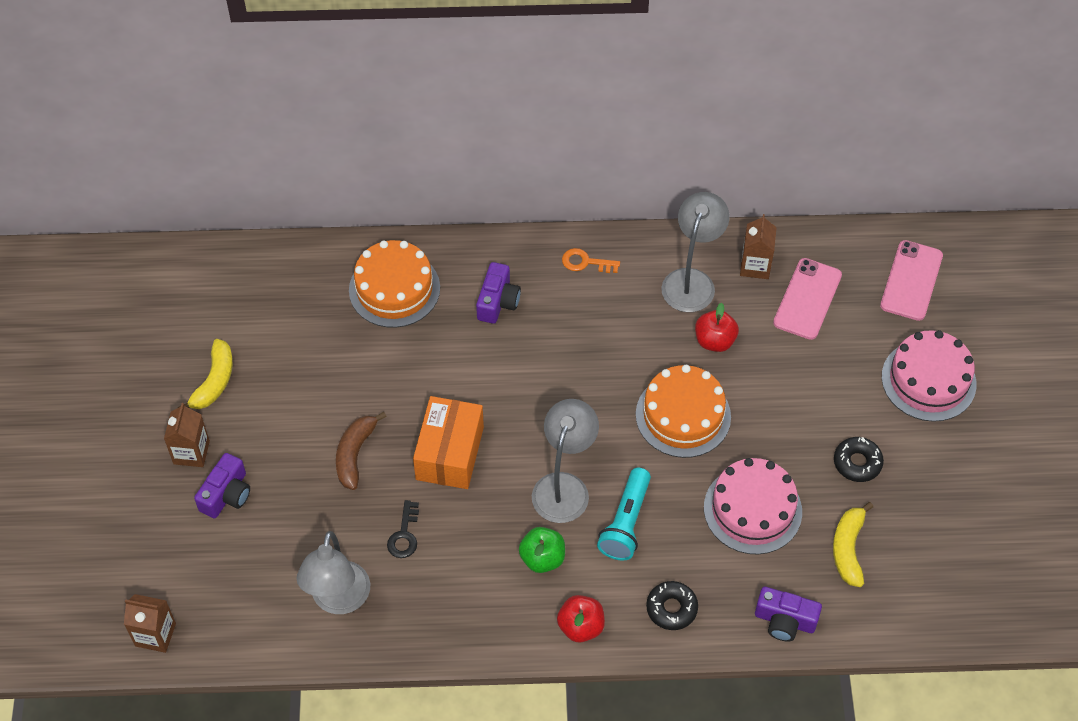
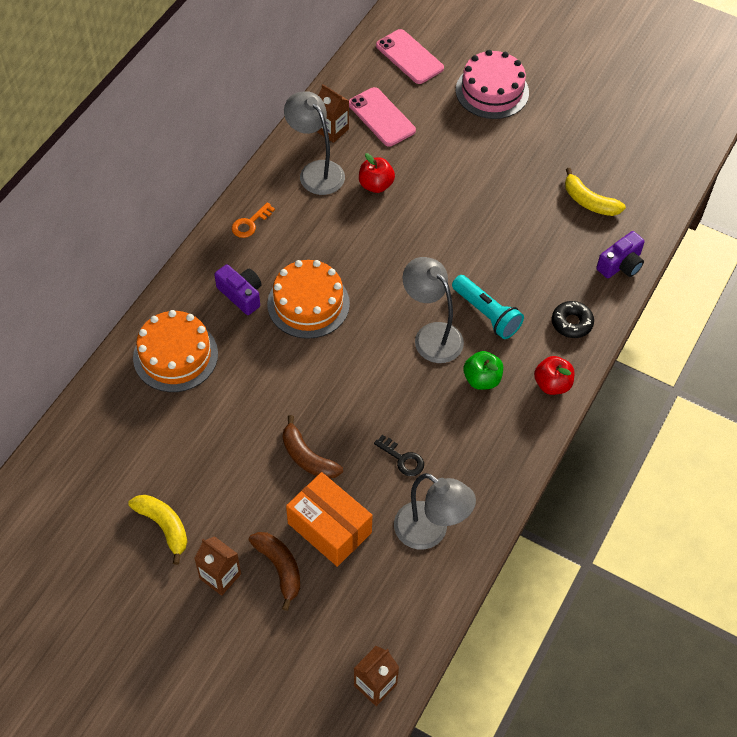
camera: 60 degrees left, 0 degrees up
purple camera [194,453,250,519] -> brown banana [249,532,300,611]
orange box [413,396,484,489] -> orange box moved to [286,472,372,567]
orange cake [636,365,731,458] -> orange cake moved to [267,260,350,339]
pink cake [704,458,802,554] -> none
black donut [834,437,884,482] -> none

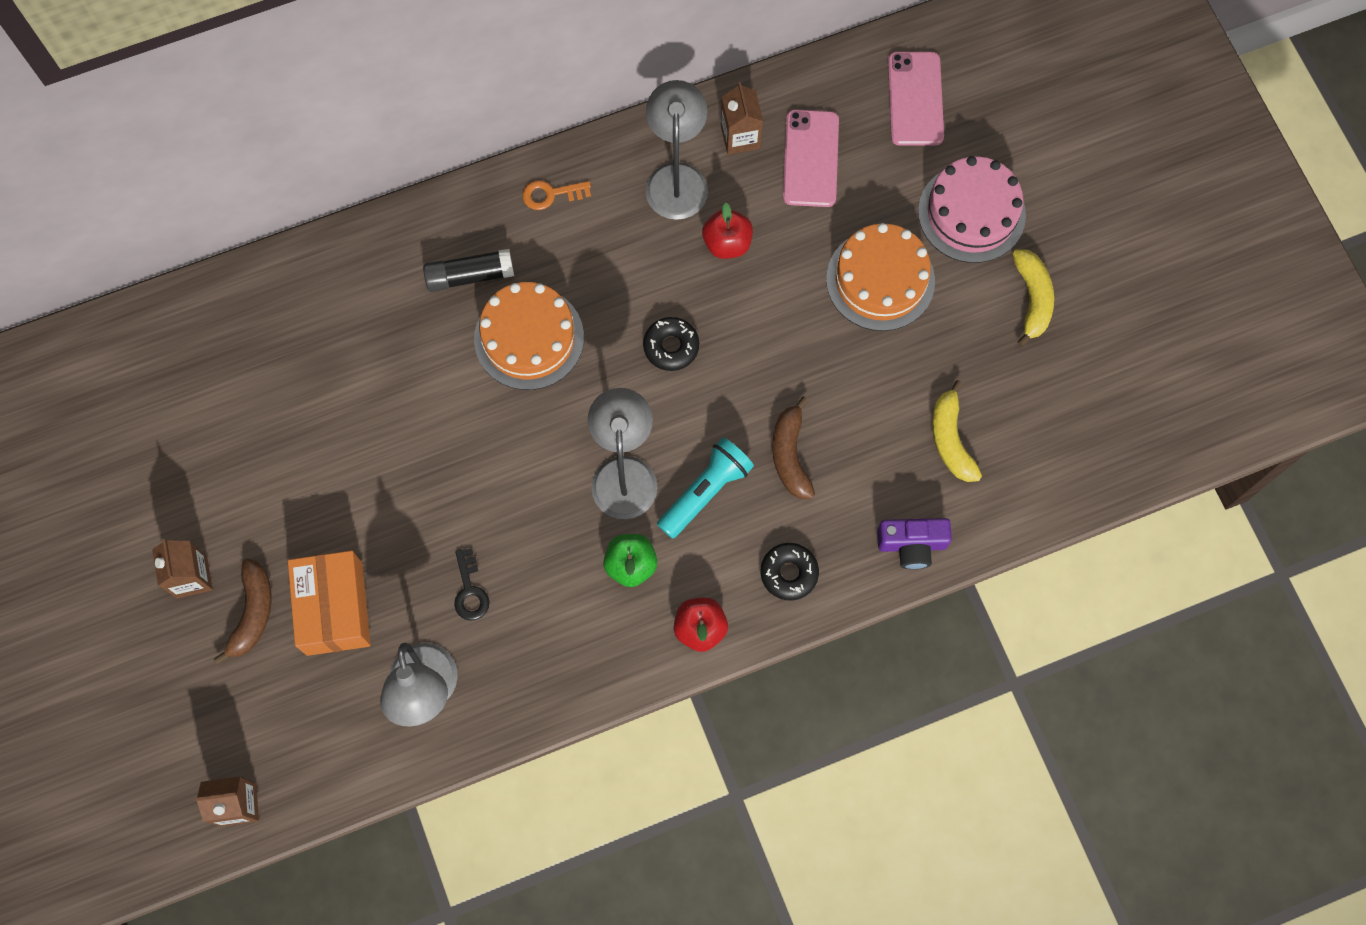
camera: 40 degrees right, 15 degrees up
yellow banana [128,495,188,565] -> yellow banana moved to [1012,249,1054,347]
orange cake [133,310,218,392] -> orange cake moved to [826,223,935,331]
purple camera [214,264,262,315] -> black glue stick [423,249,514,292]
brown banana [283,415,343,479] -> brown banana moved to [772,397,815,499]
turquoise flashlight [452,275,524,339] -> turquoise flashlight turned 135 degrees counterclockwise [657,437,754,539]
none -> black donut [643,317,699,371]

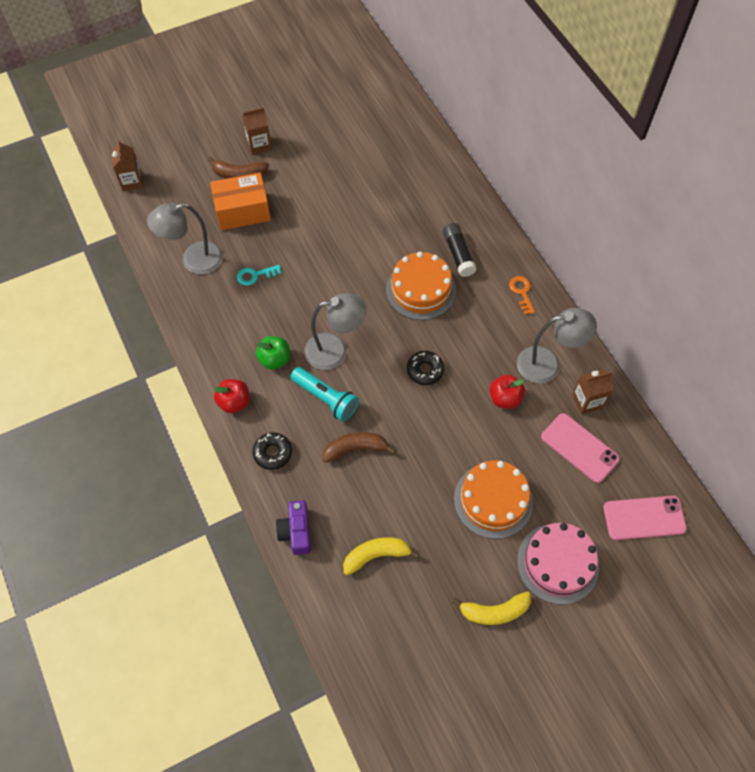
camera: 85 degrees right, 10 degrees down
black key [454,548,490,621] -> turquoise key [237,265,281,286]
pink phone [783,109,839,207] -> pink phone turned 45 degrees clockwise [541,413,620,483]

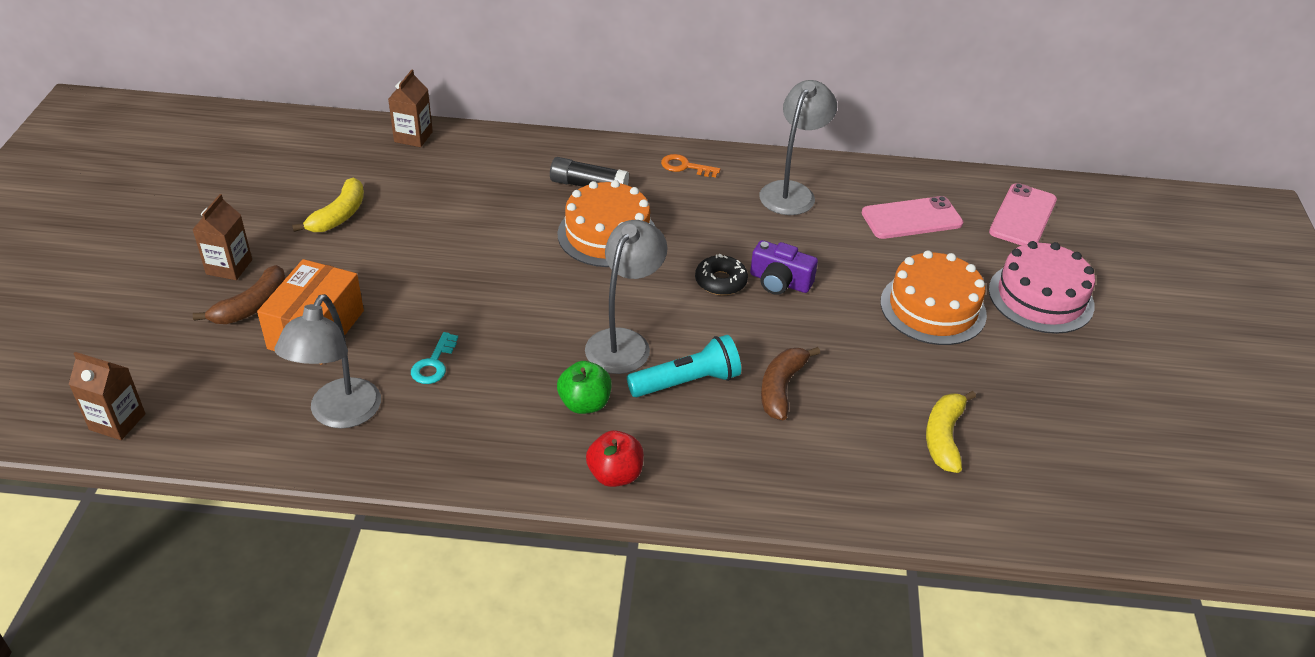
camera: 60 degrees left, 20 degrees down
black donut [253,432,292,470] -> none
purple camera [276,500,311,555] -> purple camera moved to [750,240,818,295]
yellow banana [452,592,531,625] -> yellow banana moved to [292,178,364,232]
red apple [490,375,525,409] -> none
brown carton [572,369,613,414] -> brown carton moved to [388,70,433,147]

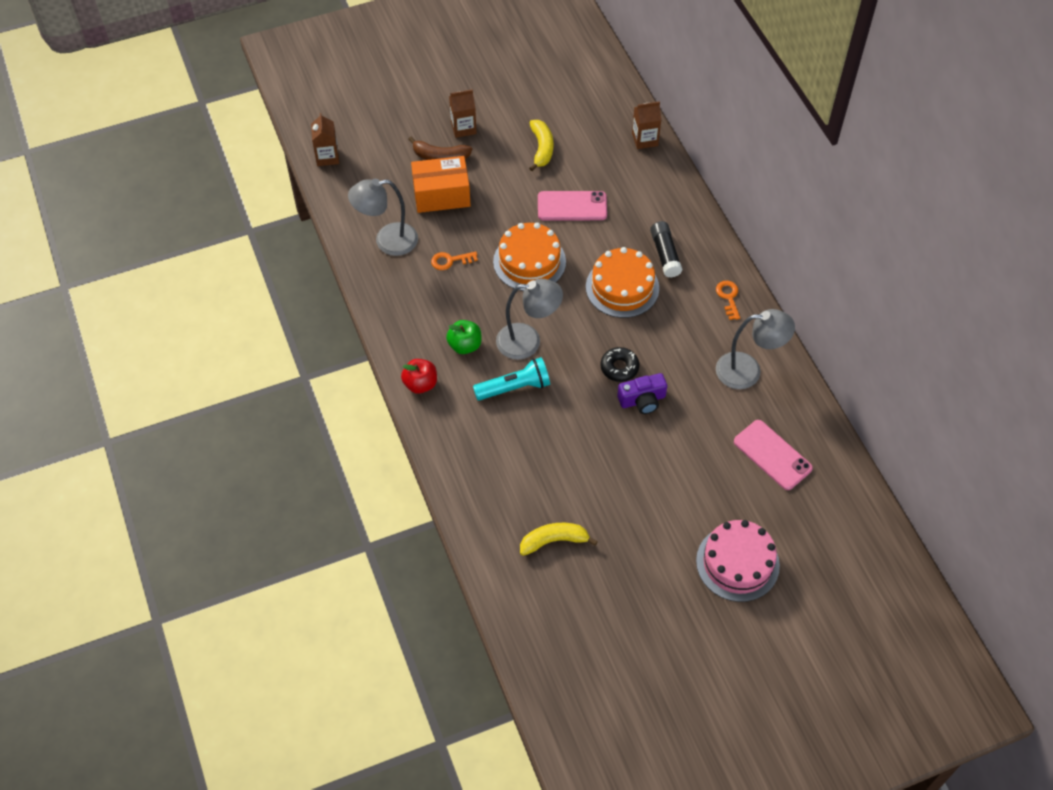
camera: 65 degrees right, 15 degrees up
yellow banana [292,178,364,232] -> yellow banana turned 90 degrees counterclockwise [529,120,553,171]
turquoise key [411,332,458,384] -> orange key [431,252,478,270]
turquoise flashlight [627,335,741,397] -> turquoise flashlight turned 60 degrees counterclockwise [473,357,550,401]
purple camera [750,240,818,295] -> purple camera turned 105 degrees counterclockwise [617,373,667,414]
brown banana [761,347,820,420] -> none
orange cake [880,250,987,345] -> orange cake moved to [493,223,566,291]
pink phone [989,183,1057,246] -> pink phone moved to [538,191,607,220]

